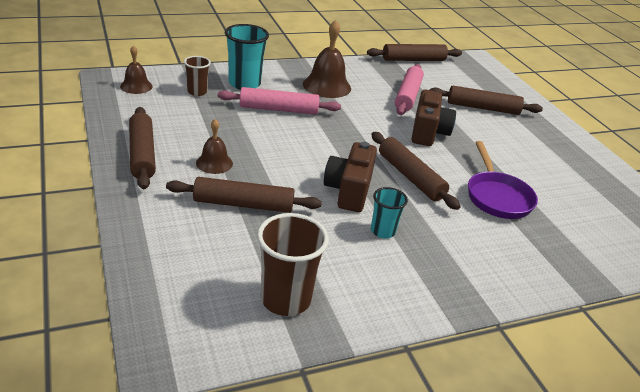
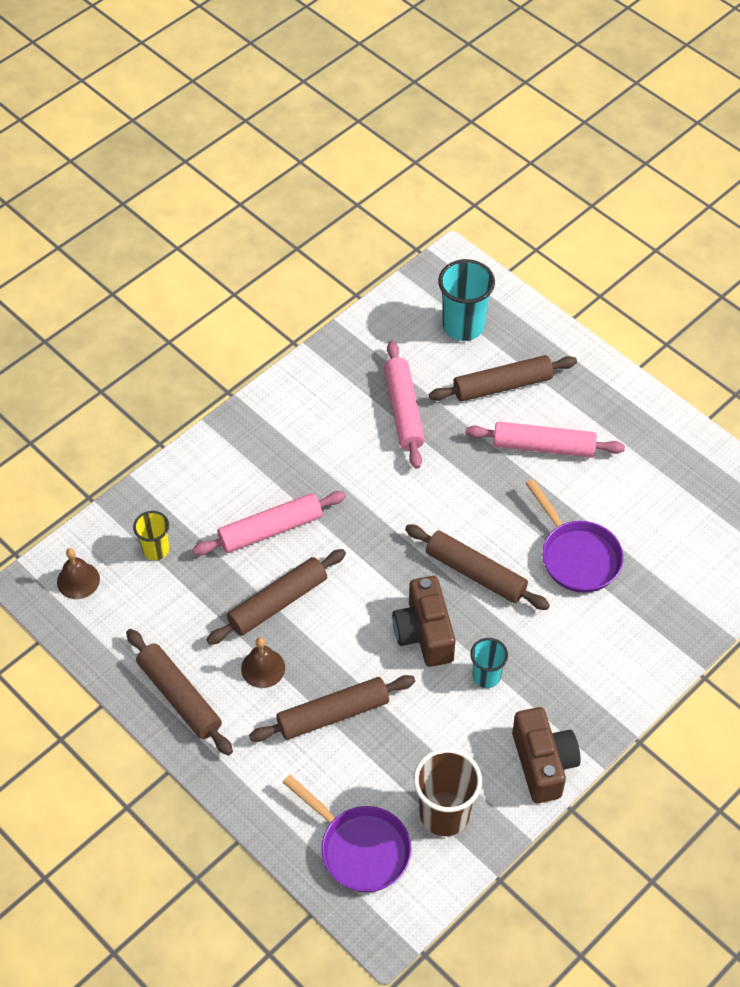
camera: 20 degrees left, 20 degrees up
brown cup [184,56,211,96] -> yellow cup [133,511,169,560]
turquoise cup [225,24,269,90] -> turquoise cup moved to [438,259,495,341]
brown bell [303,20,351,98] -> none
brown rolling pin [367,44,462,61] -> brown rolling pin moved to [207,549,346,645]
brown camera [411,89,456,146] -> brown camera moved to [512,707,581,803]
none -> purple pan [283,775,412,892]
none -> pink rolling pin [465,422,625,458]

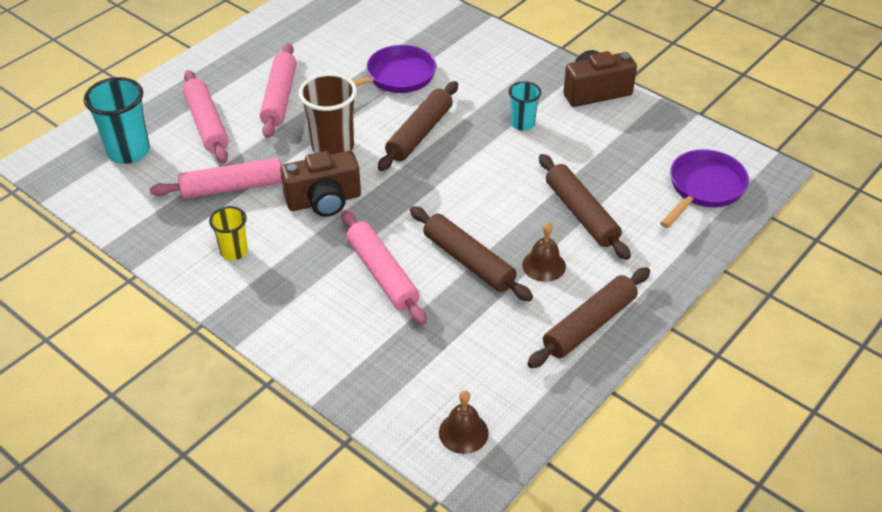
camera: 95 degrees left, 10 degrees down
yellow cup [133,511,169,560] -> yellow cup moved to [209,206,248,260]
brown camera [392,576,456,667] -> brown camera moved to [280,151,361,217]
brown cup [414,748,482,836] -> brown cup moved to [299,73,357,155]
brown rolling pin [429,355,577,402] -> pink rolling pin [183,70,229,163]

